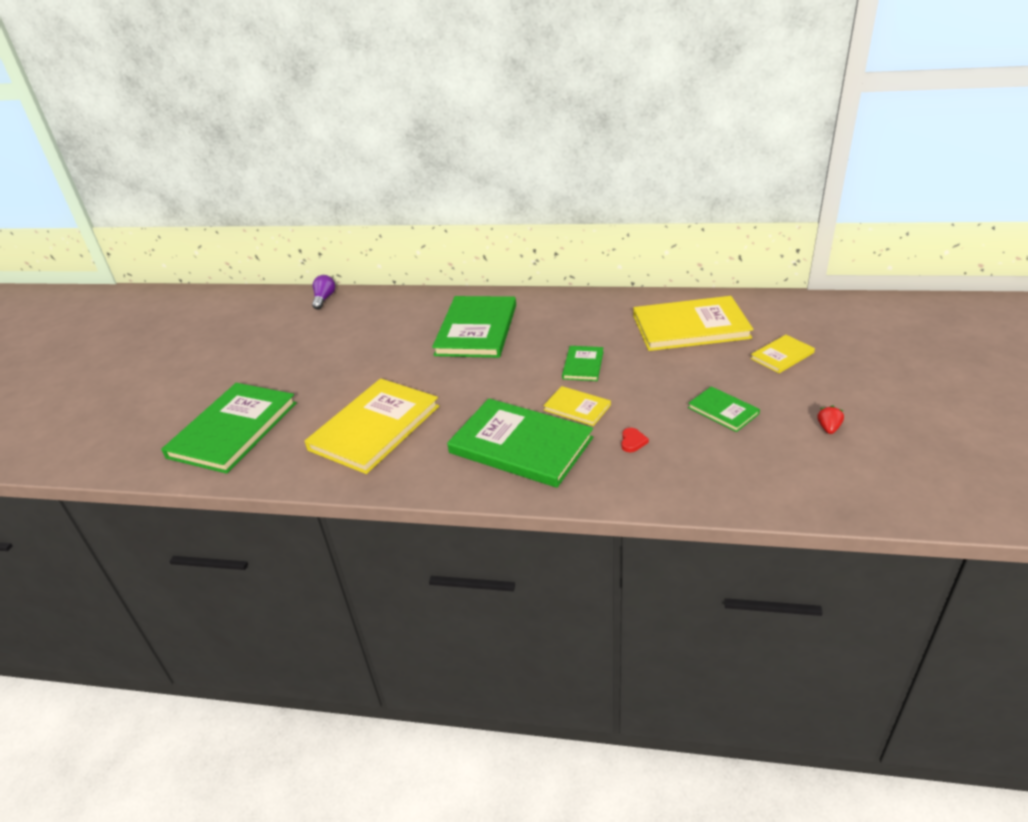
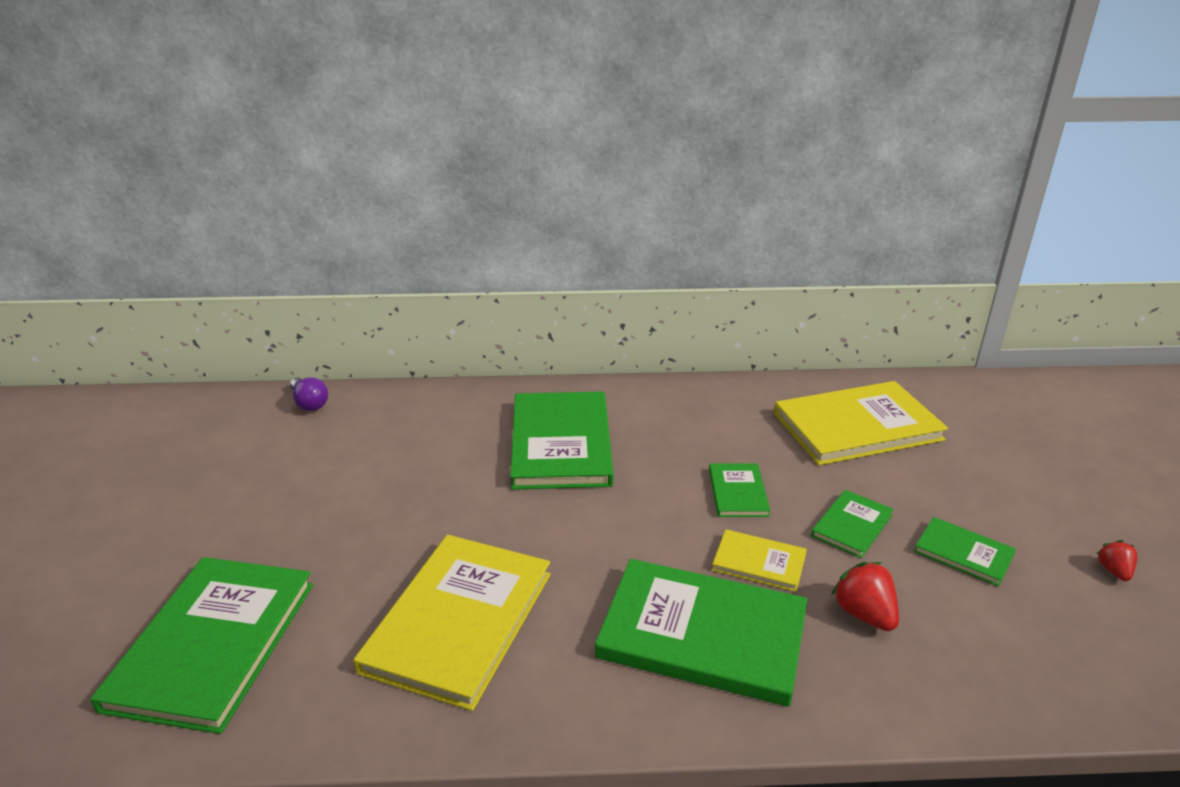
camera: 15 degrees left, 5 degrees down
purple light bulb [312,275,335,310] -> purple light bulb turned 150 degrees clockwise [290,377,328,411]
red heart [621,428,649,452] -> red strawberry [831,562,899,631]
yellow book [750,335,815,373] -> none
none -> green book [811,490,894,558]

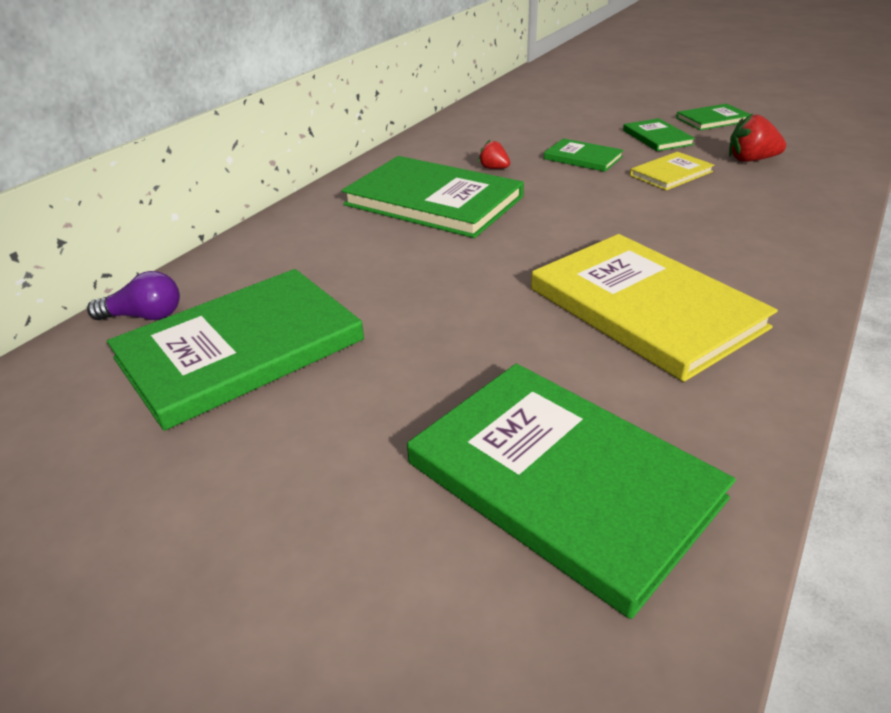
camera: 55 degrees left, 5 degrees up
green book [595,559,808,707] -> green book moved to [107,269,364,431]
yellow book [774,381,948,465] -> none
red strawberry [1097,540,1137,581] -> red strawberry moved to [478,140,510,169]

